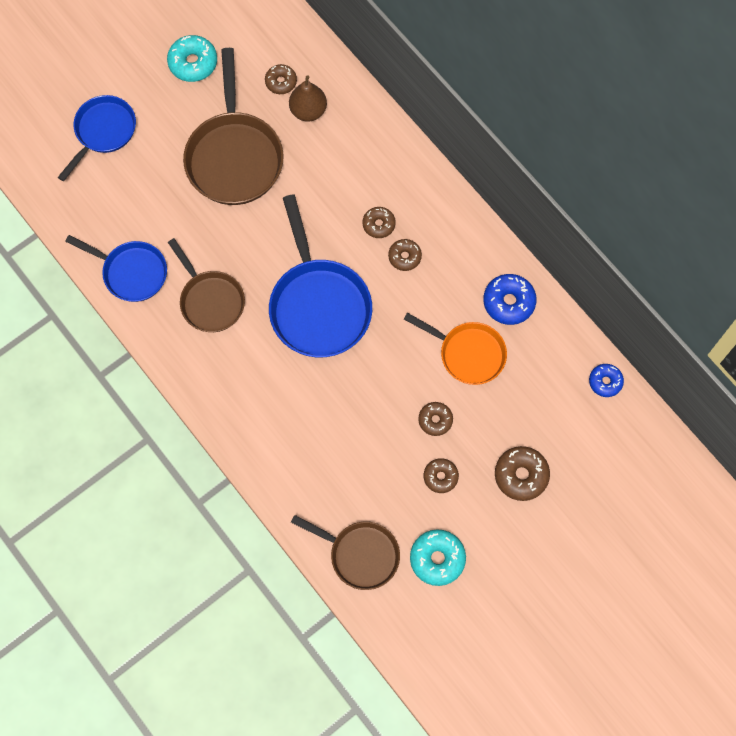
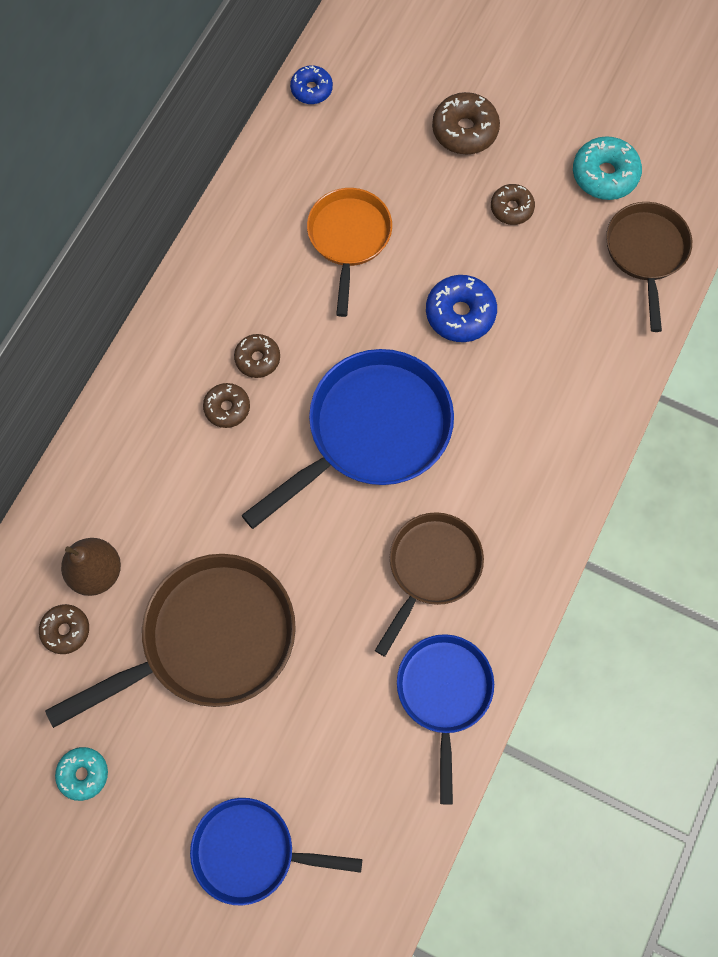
camera: 115 degrees left, 0 degrees up
turquoise donut [167,35,217,82] -> turquoise donut [55,747,108,801], size x0.64
brown donut [418,402,453,436] -> none
blue donut [483,274,536,325] -> blue donut moved to [426,275,497,342]

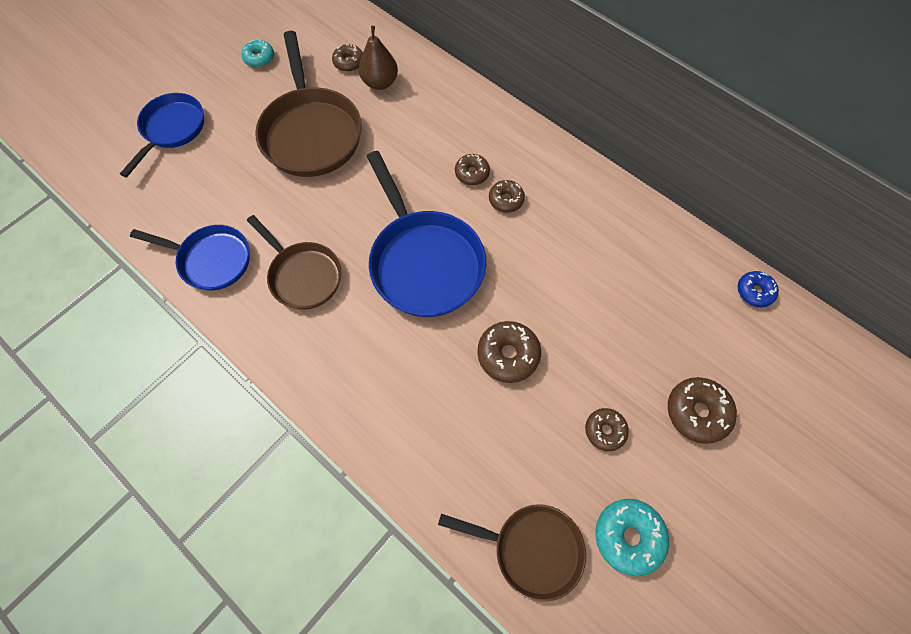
camera: 105 degrees right, 5 degrees down
orange pan [307,188,392,317] -> none
blue donut [426,275,497,342] -> brown donut [477,321,541,383]

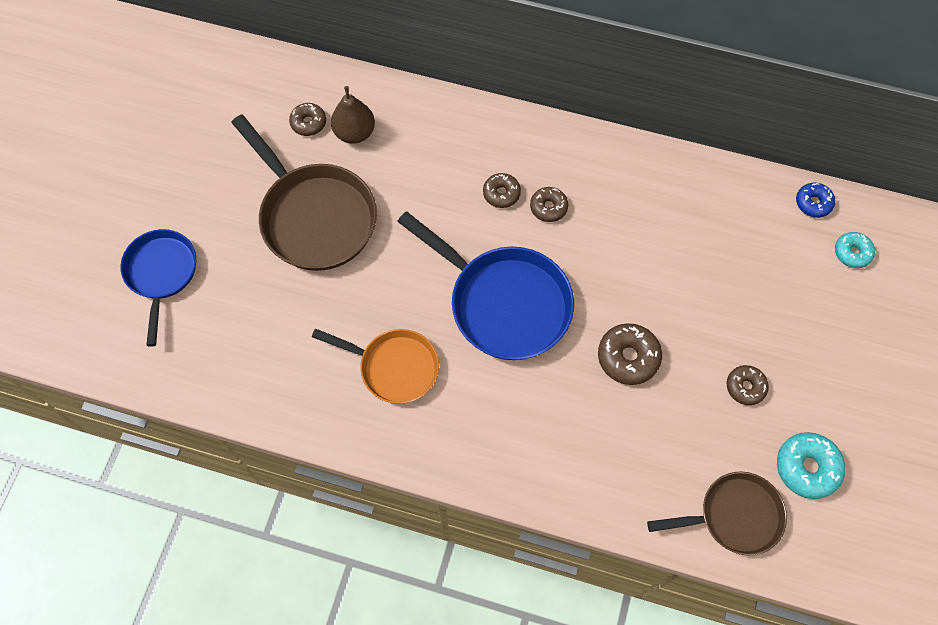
camera: 25 degrees left, 0 degrees up
blue pan [130,225,250,291] -> none
turquoise donut [241,40,274,67] -> turquoise donut moved to [835,232,875,268]
brown pan [247,215,341,309] -> orange pan [312,329,439,404]
brown donut [668,377,737,444] -> none

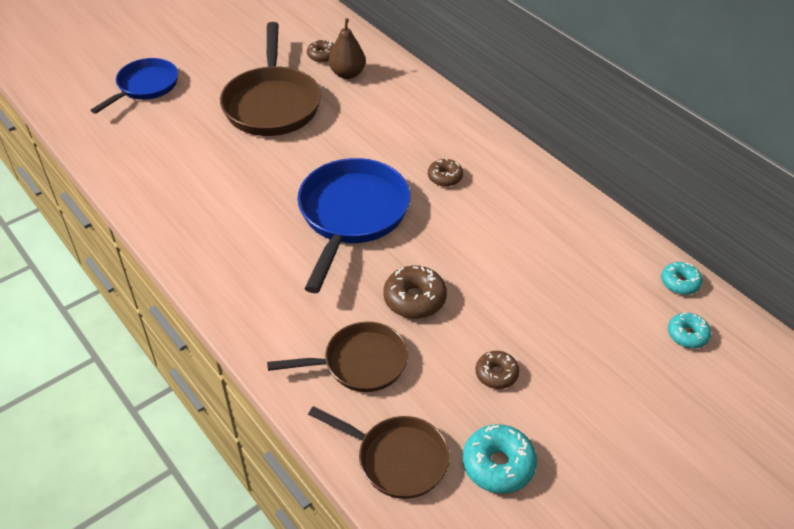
camera: 35 degrees right, 20 degrees down
orange pan [312,329,439,404] -> none
blue pan [397,211,574,360] -> blue pan turned 150 degrees counterclockwise [297,158,411,293]
brown donut [483,173,521,208] -> none
blue donut [796,182,835,218] -> turquoise donut [661,262,702,295]
none -> brown pan [267,322,408,392]

